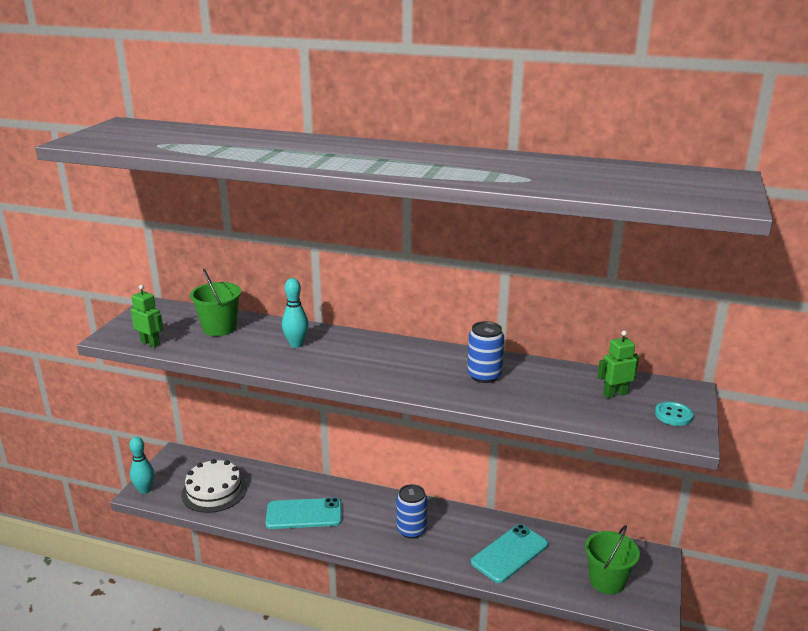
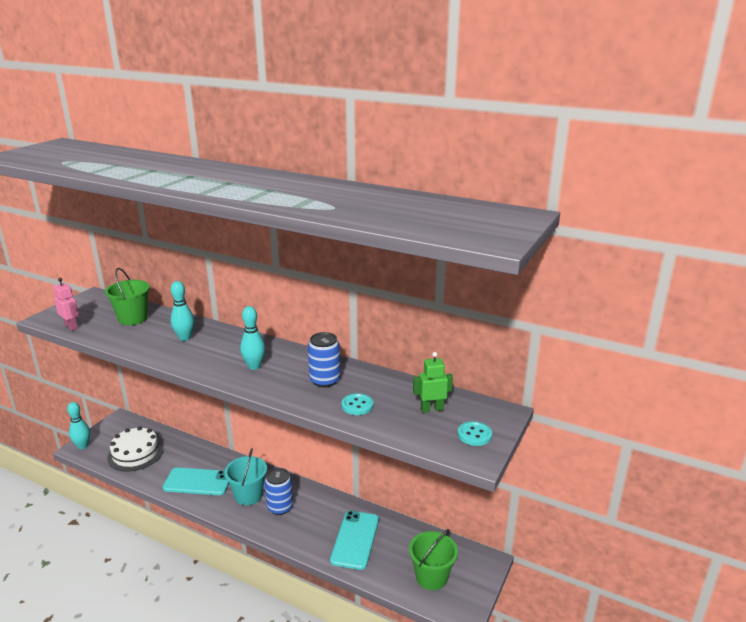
camera: 10 degrees right, 0 degrees up
green robot [131,285,163,348] -> pink robot [53,278,79,331]
turquoise phone [471,524,548,583] -> turquoise phone turned 45 degrees counterclockwise [330,511,379,570]
none -> turquoise bucket [224,448,267,505]
none -> turquoise bowling pin [240,306,265,370]
none -> turquoise button [342,393,373,415]

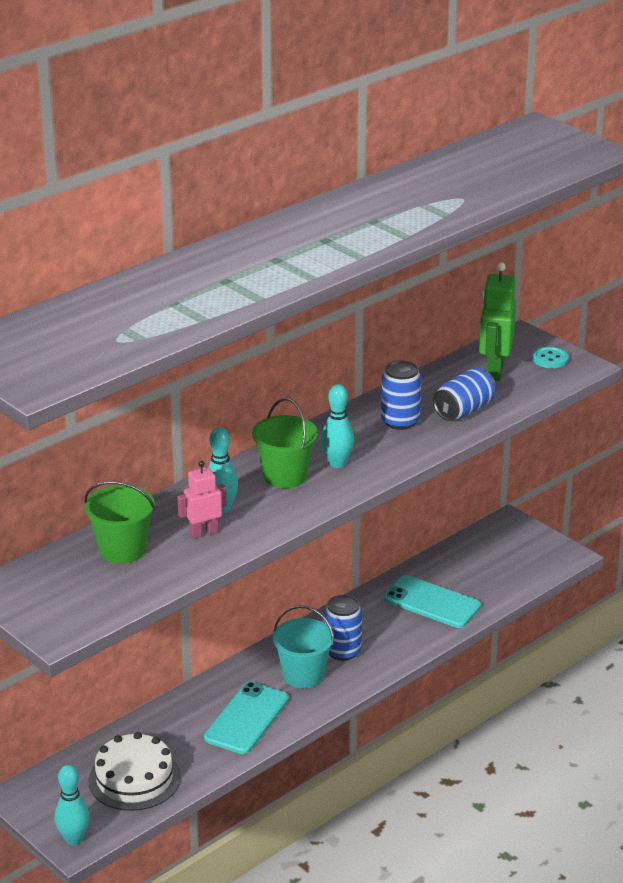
camera: 70 degrees left, 5 degrees up
pink robot [53,278,79,331] -> pink robot moved to [177,461,226,539]
turquoise button [342,393,373,415] -> blue can [433,367,496,421]
green bucket [409,529,458,590] -> green bucket moved to [252,398,318,488]
green robot [413,352,453,412] -> green robot [479,262,516,381], size x1.61

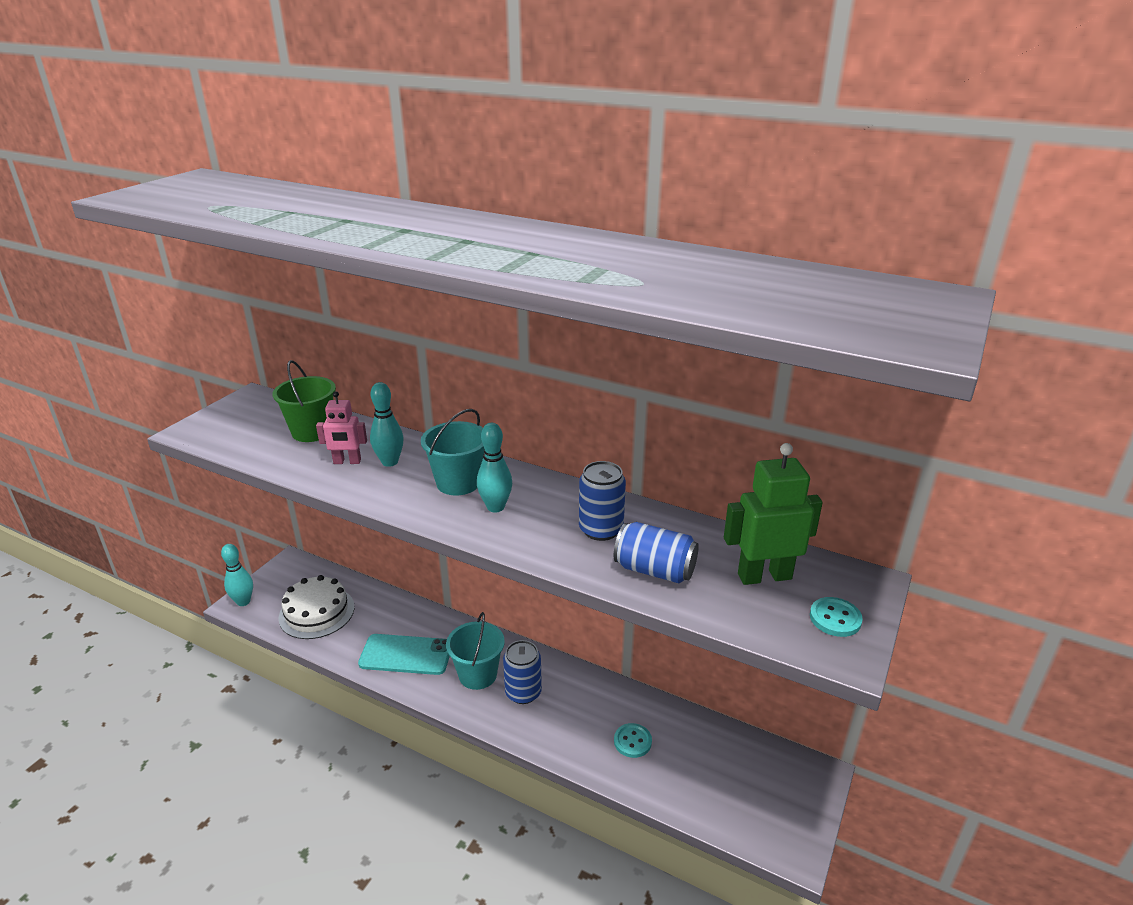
camera: 70 degrees right, 0 degrees up
pink robot [177,461,226,539] -> pink robot turned 135 degrees clockwise [316,391,367,464]
green bucket [252,398,318,488] -> turquoise bucket [421,409,485,495]
turquoise phone [384,575,481,628] -> turquoise button [614,723,652,758]

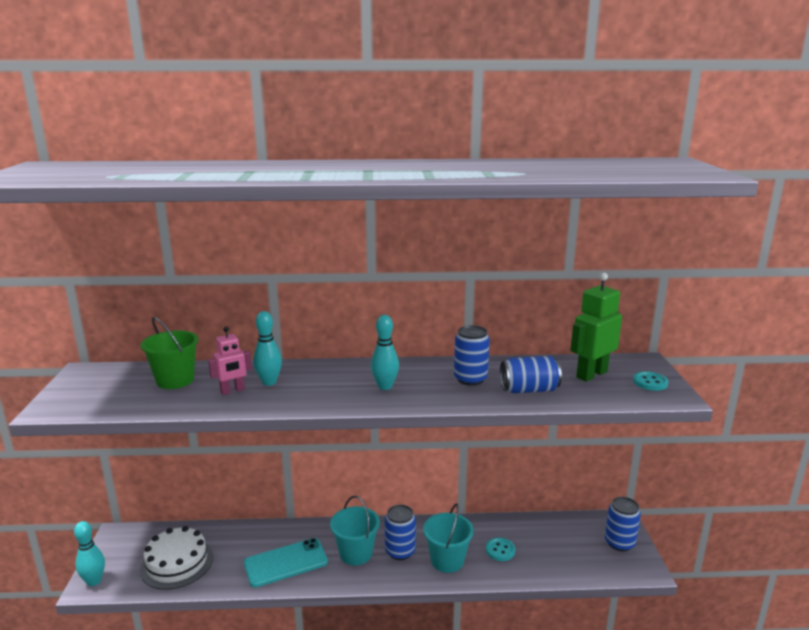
camera: 30 degrees left, 10 degrees down
turquoise bucket [421,409,485,495] -> turquoise bucket moved to [423,503,474,573]
none -> blue can [605,497,641,551]

